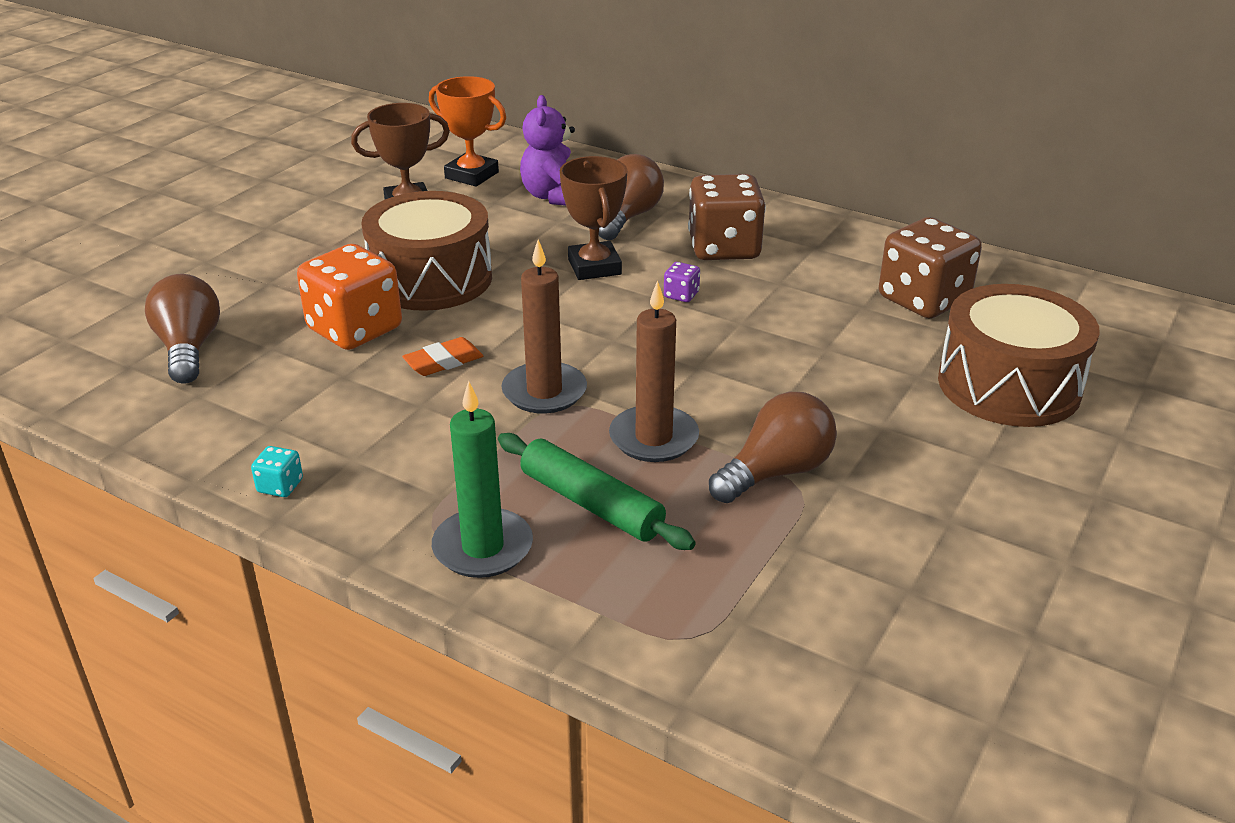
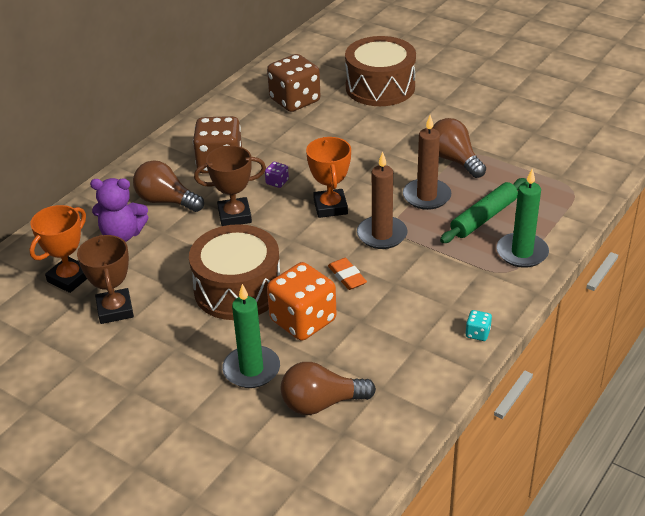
camera: 85 degrees left, 5 degrees up
none -> green candle [222,284,280,388]
none -> orange trophy [306,137,351,218]

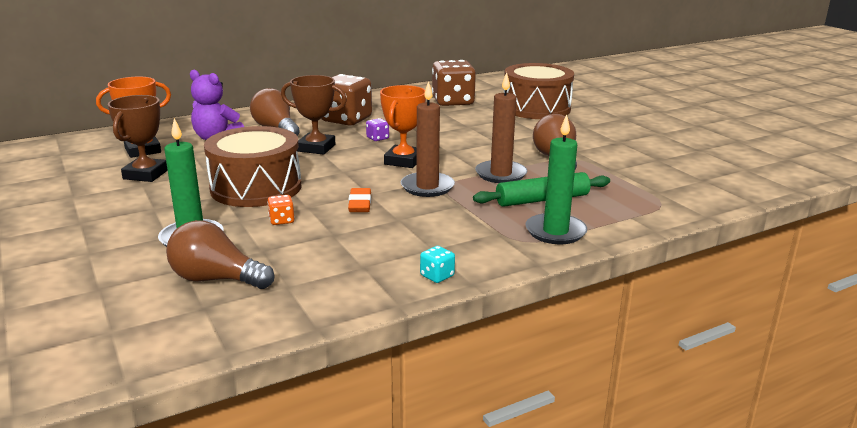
camera: 25 degrees right, 15 degrees down
orange dice [267,262,337,341] -> orange dice [267,195,295,225], size x0.41

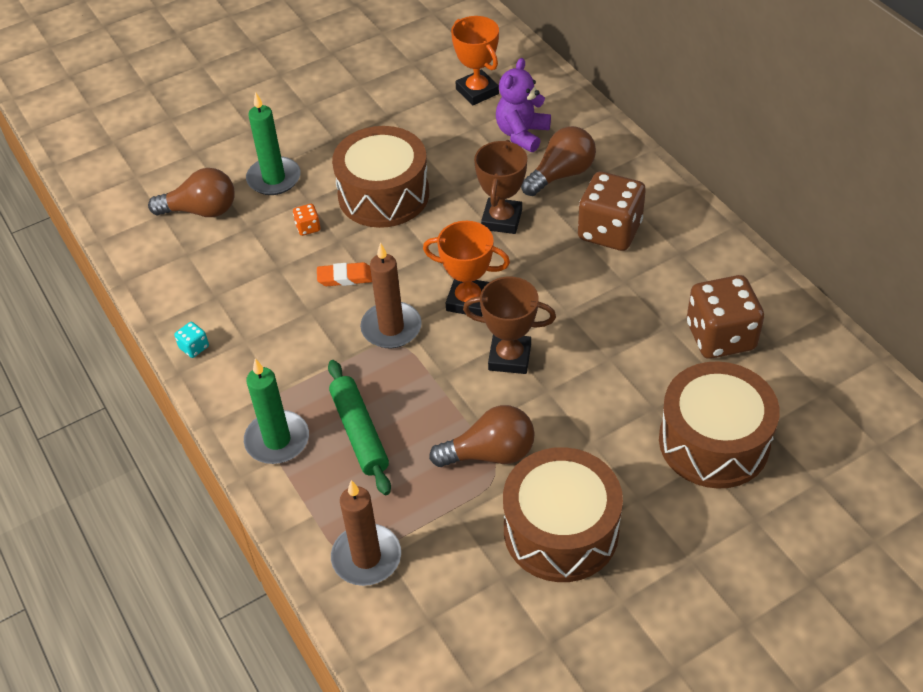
camera: 90 degrees right, 25 degrees up
brown trophy [108,95,168,182] -> brown trophy moved to [463,277,556,374]
brown light bulb [166,220,275,289] -> brown light bulb turned 75 degrees clockwise [148,168,235,217]
purple dice [366,118,389,141] -> none
brown candle [475,72,528,183] -> brown candle moved to [331,480,401,586]
none -> brown drum [503,447,623,582]

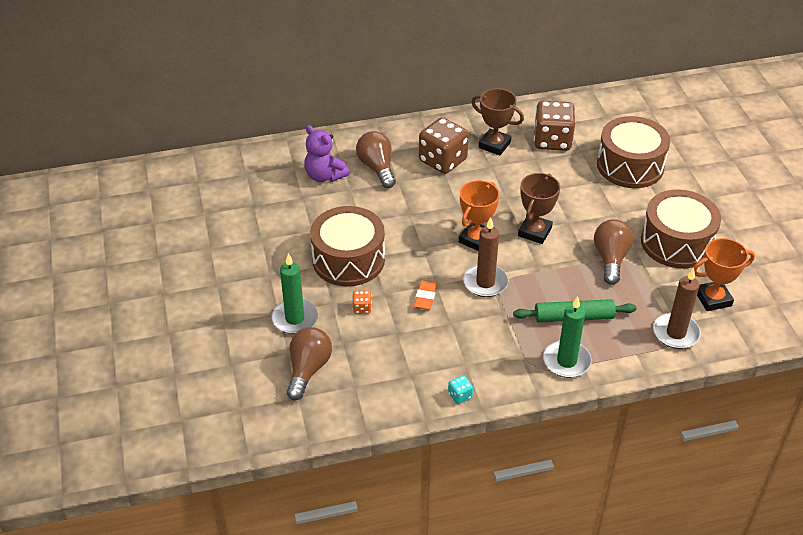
camera: 75 degrees left, 5 degrees down
orange trophy [451,16,499,105] -> orange trophy moved to [693,238,755,311]
brown trophy [474,140,527,234] -> brown trophy moved to [471,88,524,156]

